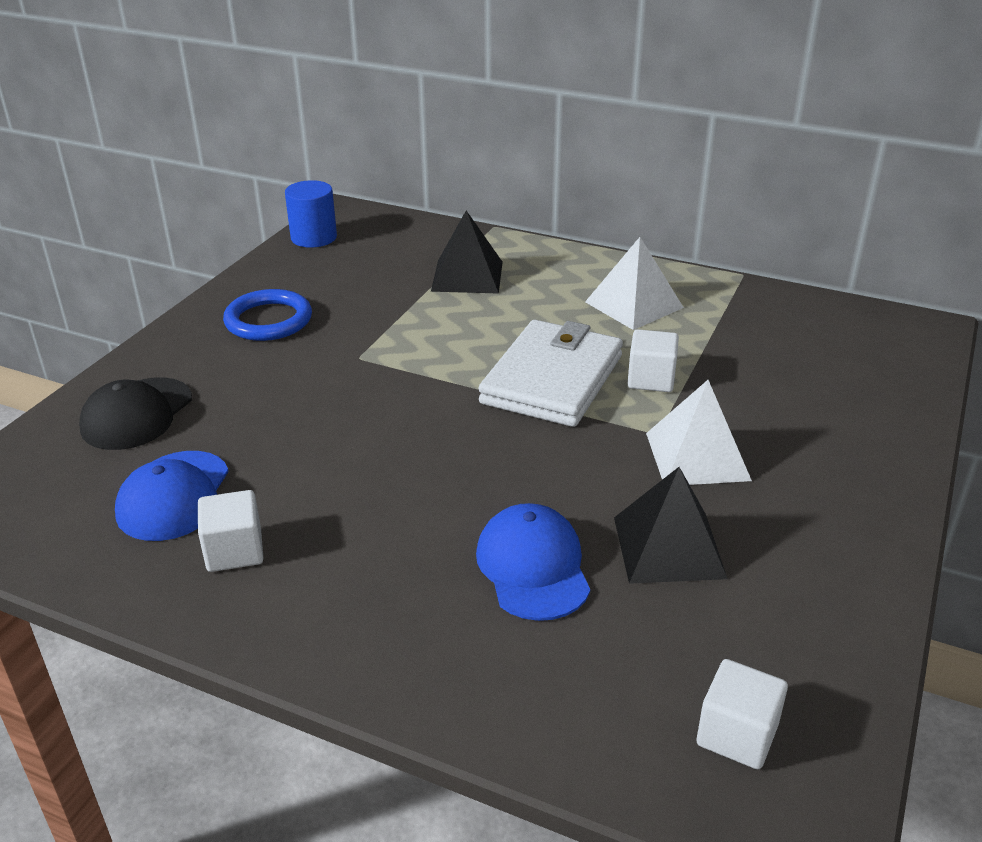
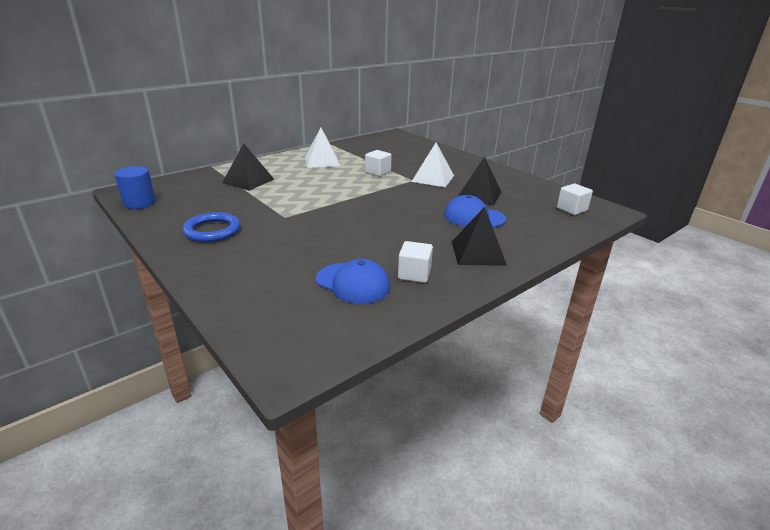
camera: 65 degrees left, 5 degrees down
black cap [79,377,192,450] -> none
white wallet [478,320,623,427] -> none
none -> black pyramid [452,207,507,266]

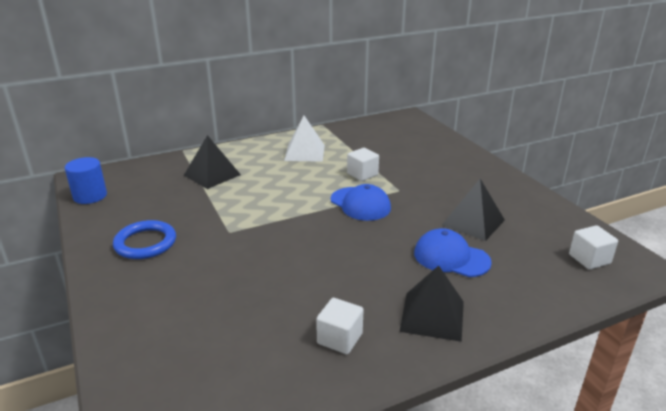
camera: 15 degrees right, 0 degrees up
blue cap [316,259,390,304] -> blue cap moved to [331,184,391,221]
white pyramid [411,143,454,187] -> none

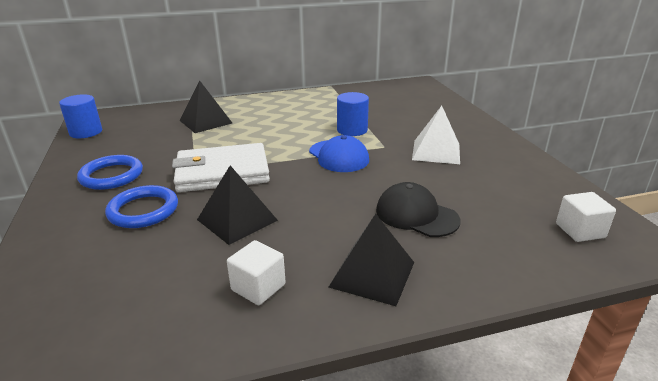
camera: 10 degrees right, 0 degrees up
white pyramid [284,116,325,162] -> white pyramid moved to [412,106,460,164]
white cube [347,148,379,181] -> blue cylinder [337,92,369,136]
blue cap [414,228,492,277] -> black cap [376,182,461,237]
black pyramid [442,179,505,241] -> black pyramid moved to [197,165,278,245]
none -> blue ring [105,185,178,228]
none -> white wallet [172,143,270,192]

